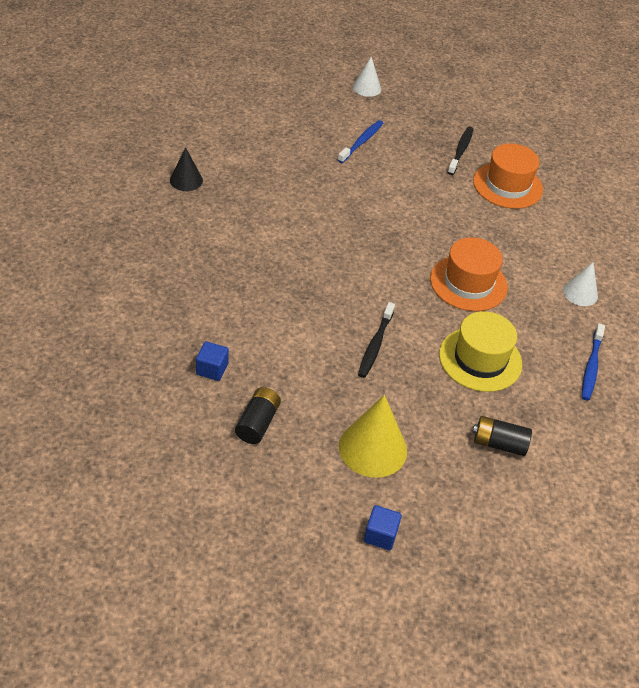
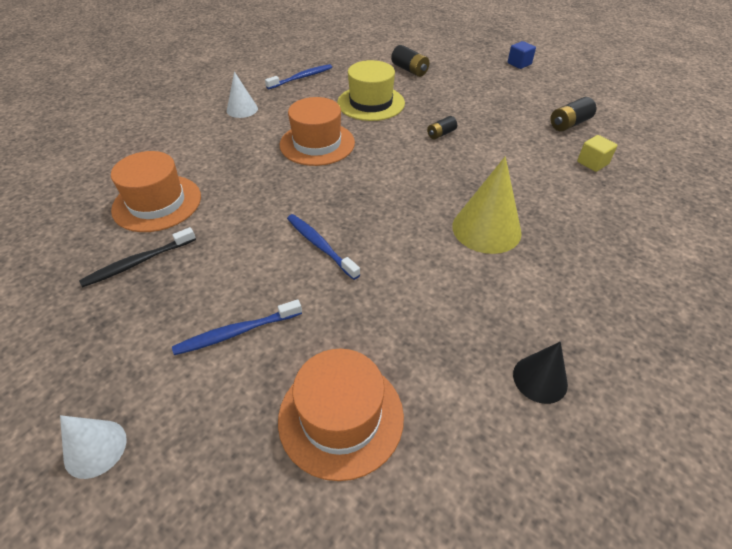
camera: 140 degrees left, 0 degrees up
blue cube [196,341,229,381] -> yellow cube [577,135,617,172]
yellow cone [339,395,407,478] -> yellow cone moved to [452,156,522,254]
black toothbrush [358,302,395,378] -> black battery [427,116,457,139]
none -> orange hat [278,349,404,481]
none -> blue toothbrush [287,214,360,280]

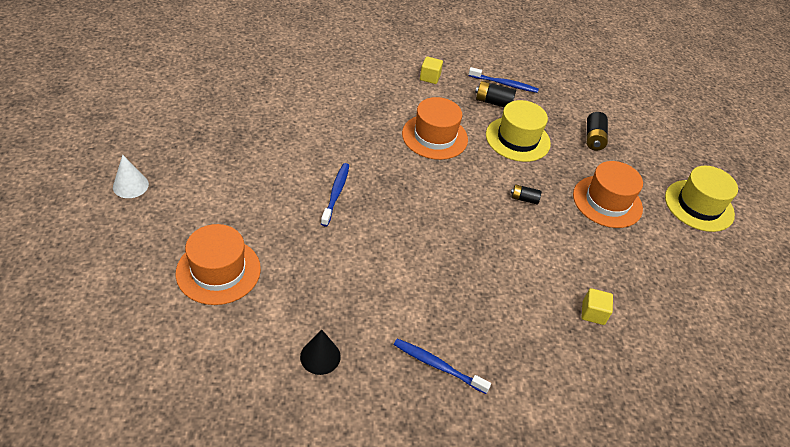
camera: 45 degrees right, 0 degrees up
black toothbrush [79,227,196,287] -> none
orange hat [111,151,201,232] -> orange hat moved to [573,161,643,228]
blue toothbrush [172,299,302,355] -> blue toothbrush moved to [394,339,491,394]
white cone [227,72,258,118] -> yellow cube [420,56,443,84]
yellow cone [452,156,522,254] -> none
blue cube [508,41,536,69] -> yellow hat [665,166,738,232]
black battery [550,97,597,131] -> black battery moved to [475,81,516,107]

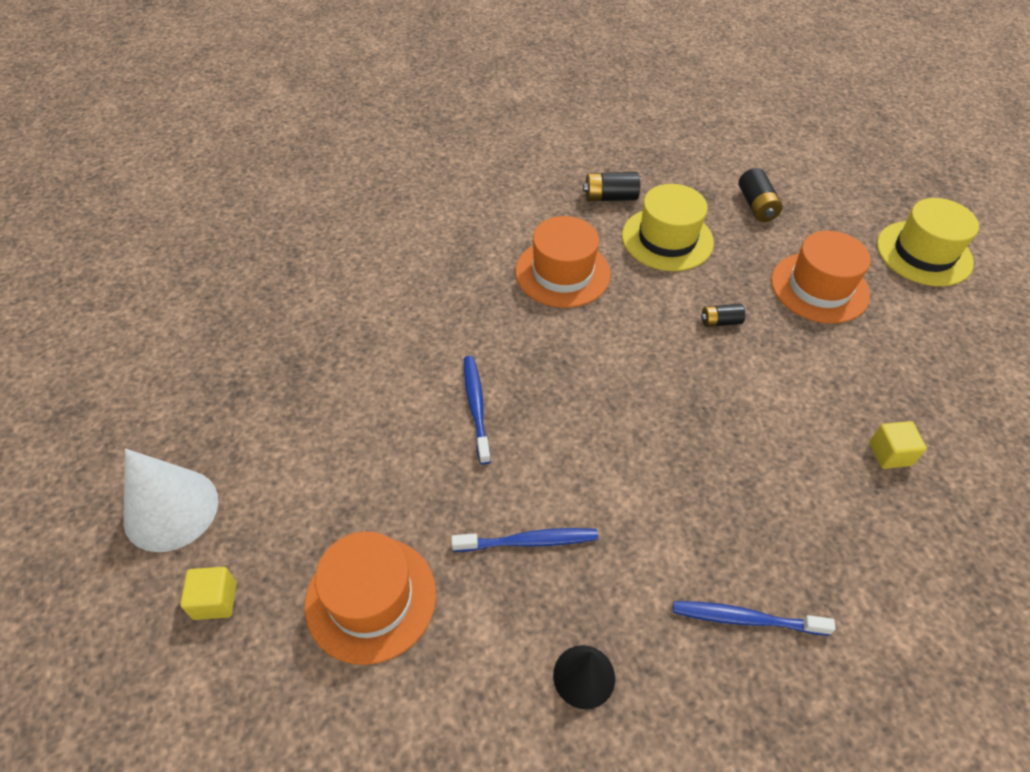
camera: 15 degrees left, 5 degrees up
white cone [113,154,149,198] -> white cone [123,448,218,552], size x1.67
yellow cube [420,56,443,84] -> yellow cube moved to [180,567,236,620]
blue toothbrush [469,67,539,93] -> blue toothbrush moved to [451,528,598,552]

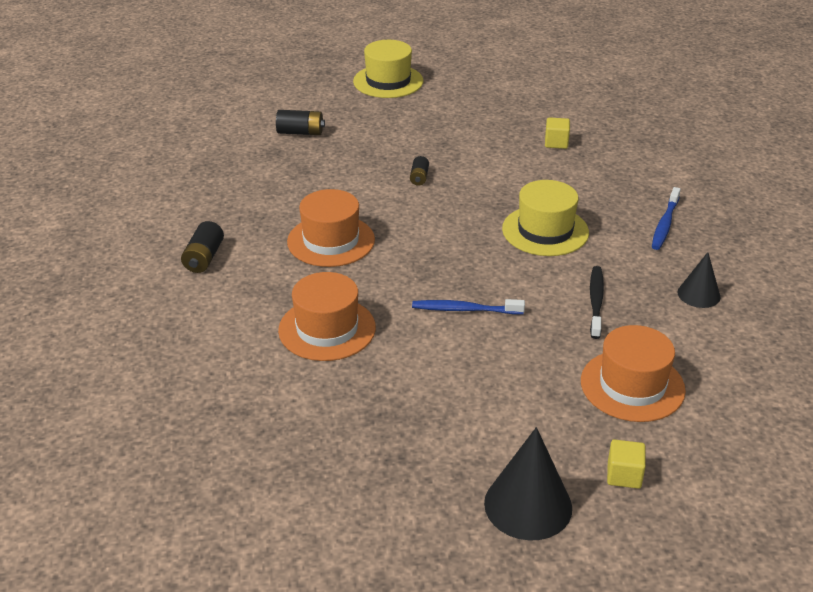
camera: 75 degrees left, 15 degrees down
white cone [123,448,218,552] -> black cone [484,427,572,541]
blue toothbrush [451,528,598,552] -> black toothbrush [590,266,604,339]
black battery [583,172,640,202] -> black battery moved to [181,221,224,273]
yellow hat [622,184,714,271] -> yellow hat moved to [502,180,589,256]
orange hat [771,231,871,324] -> orange hat moved to [278,272,376,361]

